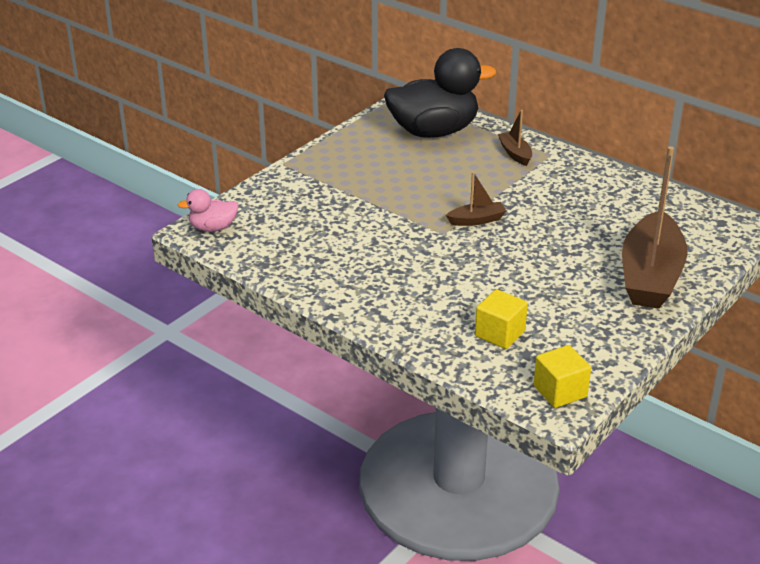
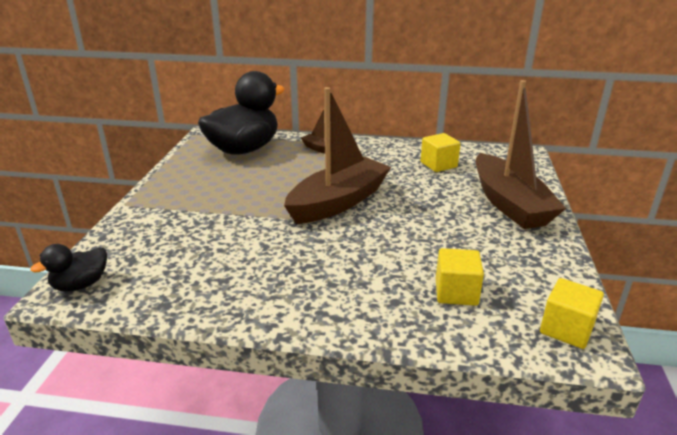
camera: 30 degrees left, 5 degrees down
pink duck [178,189,239,232] -> black duck [30,244,107,292]
brown boat [446,172,507,226] -> brown boat [284,87,391,224], size x2.27
none -> yellow cube [421,133,461,172]

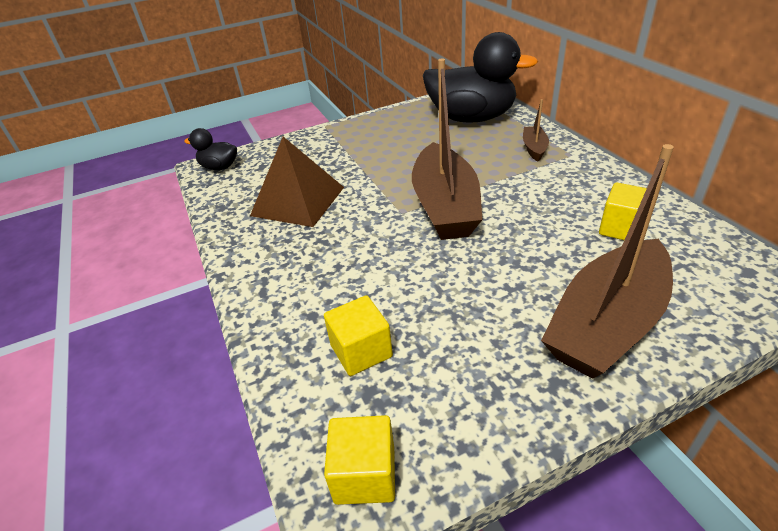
camera: 60 degrees right, 10 degrees up
brown boat [284,87,391,224] -> brown boat turned 75 degrees clockwise [412,59,483,240]
none -> brown pyramid [250,137,344,227]

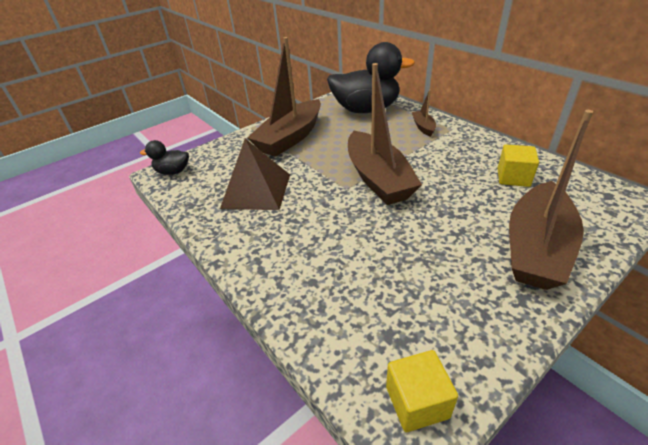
camera: 15 degrees left, 0 degrees up
yellow cube [324,295,393,376] -> none
none -> brown boat [247,37,321,157]

